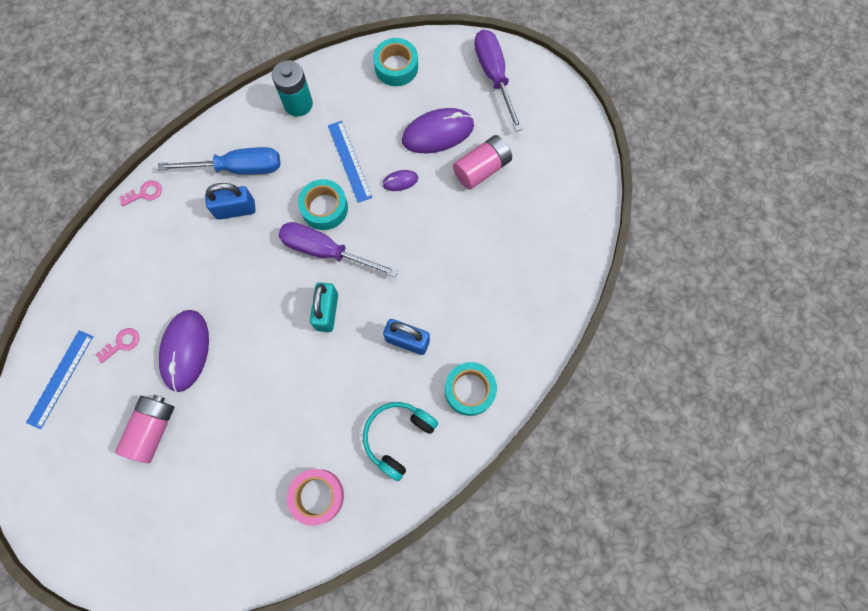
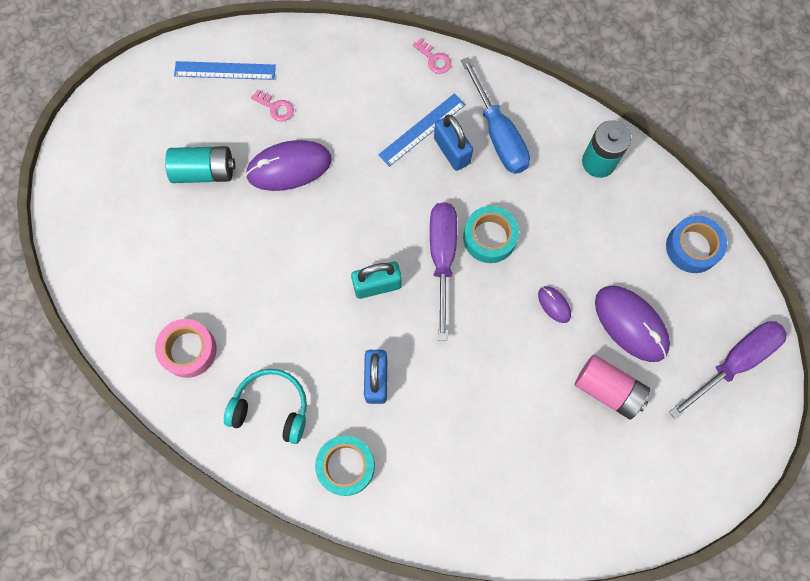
camera: 70 degrees right, 0 degrees up
pink battery [115,395,174,463] -> turquoise battery [165,146,235,183]
blue ruler [328,121,372,203] -> blue ruler moved to [378,93,466,167]
turquoise tape [373,38,418,86] -> blue tape [666,216,727,273]

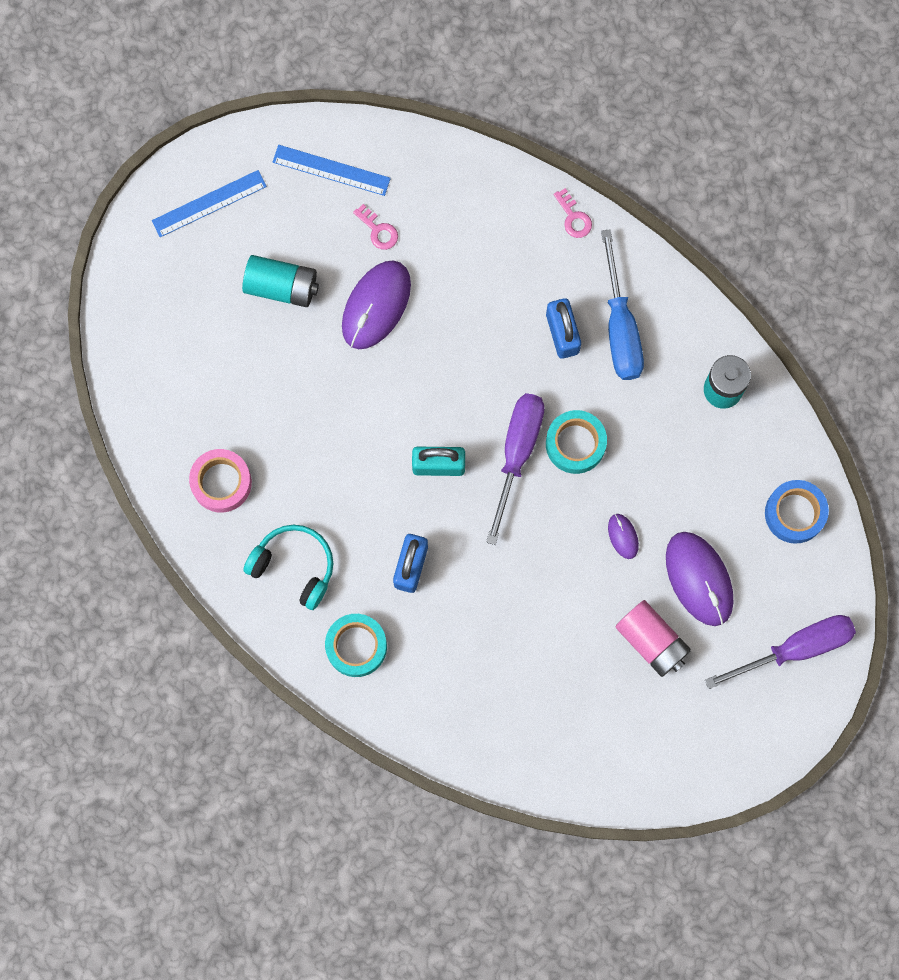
camera: 15 degrees right, 5 degrees up
purple mouse [245,140,331,191] -> purple mouse turned 60 degrees counterclockwise [342,261,411,349]
blue ruler [378,93,466,167] -> blue ruler moved to [152,170,267,237]

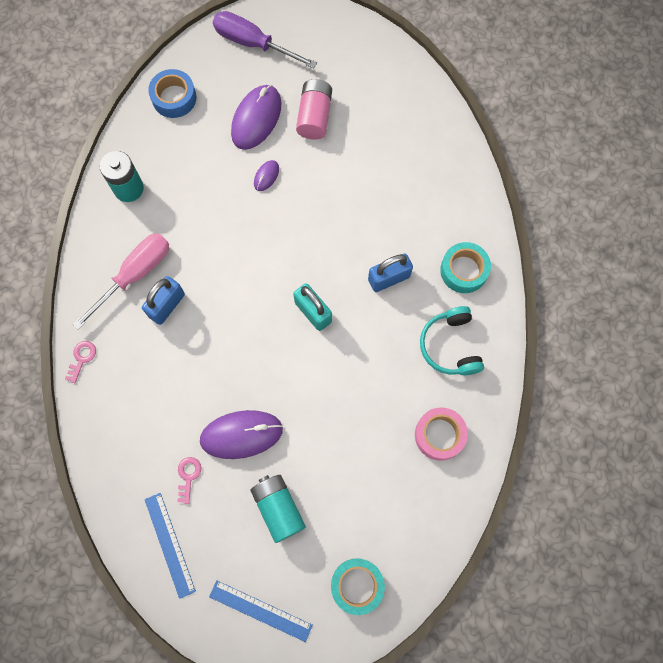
camera: 130 degrees left, 5 degrees down
purple screwdriver [486,393,545,545] -> none
turquoise tape [546,410,607,474] -> turquoise tape moved to [331,558,385,615]
blue screwdriver [601,229,644,380] -> pink screwdriver [73,233,169,330]

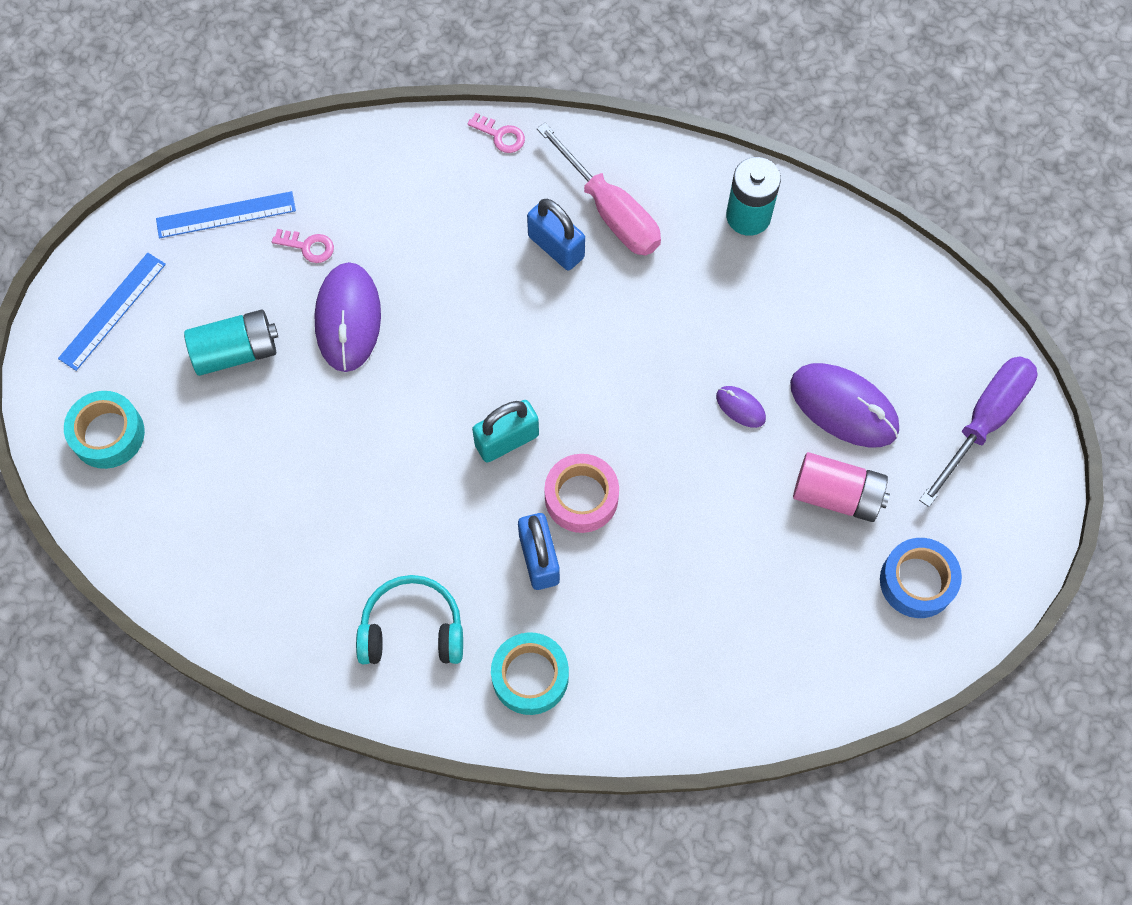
camera: 100 degrees right, 5 degrees down
blue tape [148,69,196,118] -> blue tape moved to [880,538,962,618]
pink tape [415,407,468,461] -> pink tape moved to [544,454,619,533]

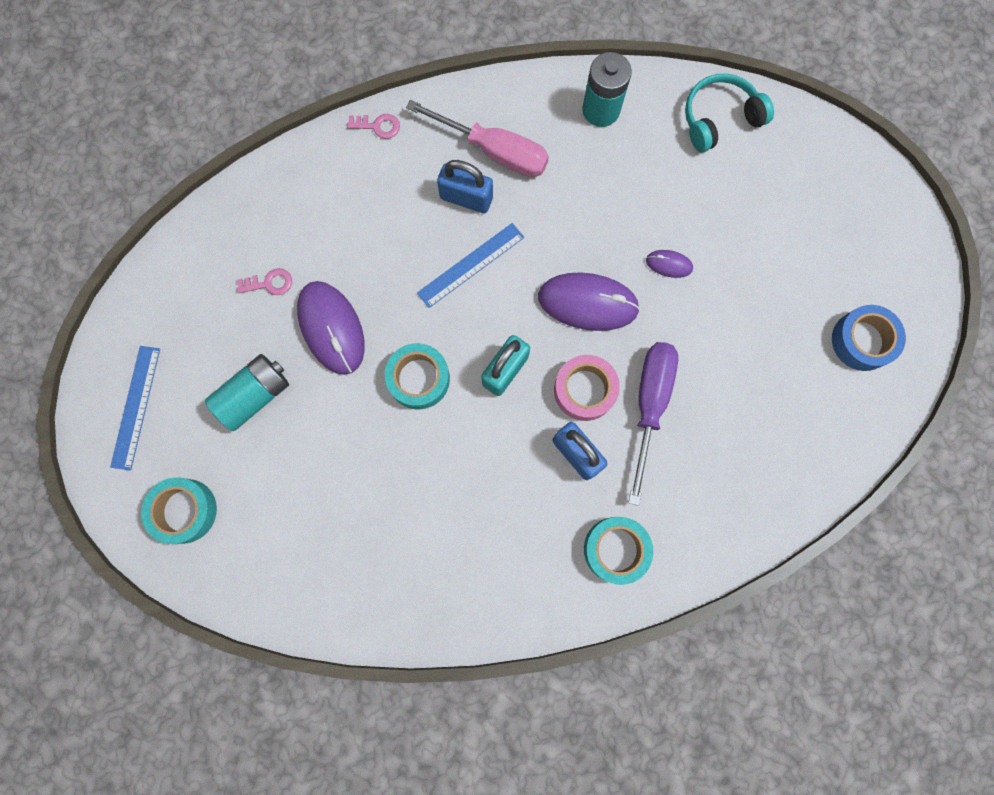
camera: 25 degrees left, 10 degrees up
blue ruler [156,191,296,238] -> blue ruler moved to [417,223,524,308]
turquoise headphones [356,575,463,664] -> turquoise headphones moved to [685,73,774,152]
purple mouse [790,363,899,447] -> purple mouse moved to [538,272,640,331]
pink battery [793,452,890,522] -> none
purple screwdriver [919,356,1037,507] -> purple screwdriver moved to [628,342,678,506]
none -> turquoise tape [385,343,450,409]

